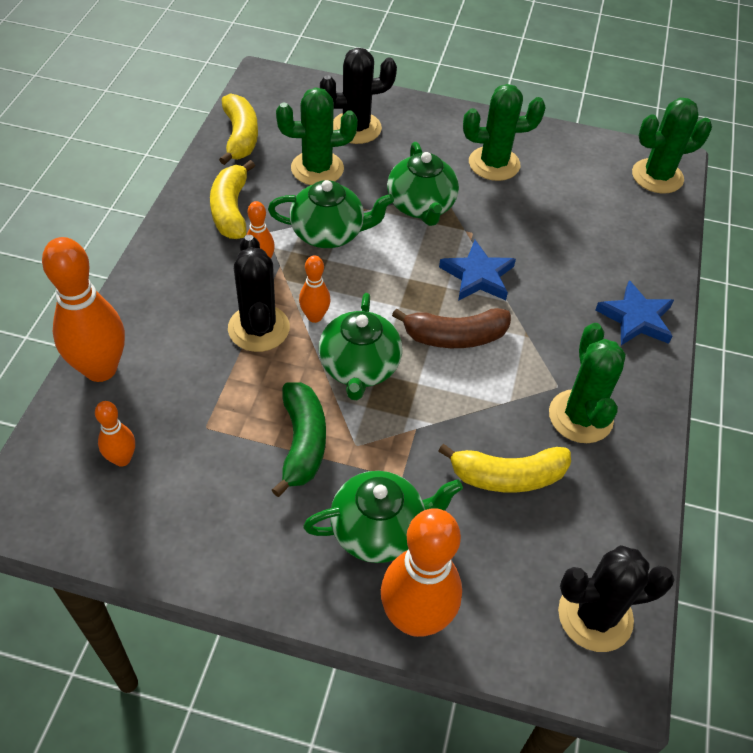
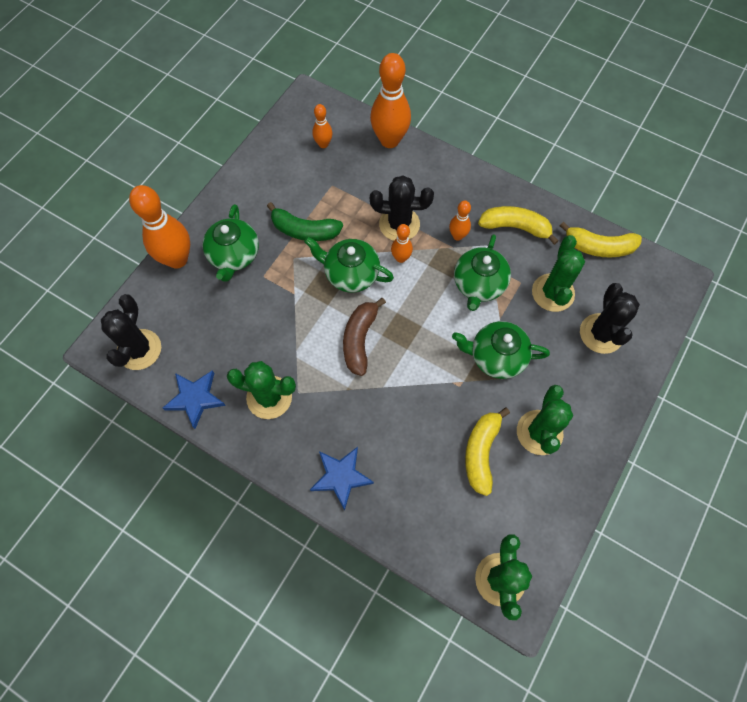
camera: 110 degrees right, 15 degrees up
yellow banana [438,444,571,493] -> yellow banana moved to [465,407,510,496]
blue star [439,240,516,301] -> blue star moved to [163,370,226,429]

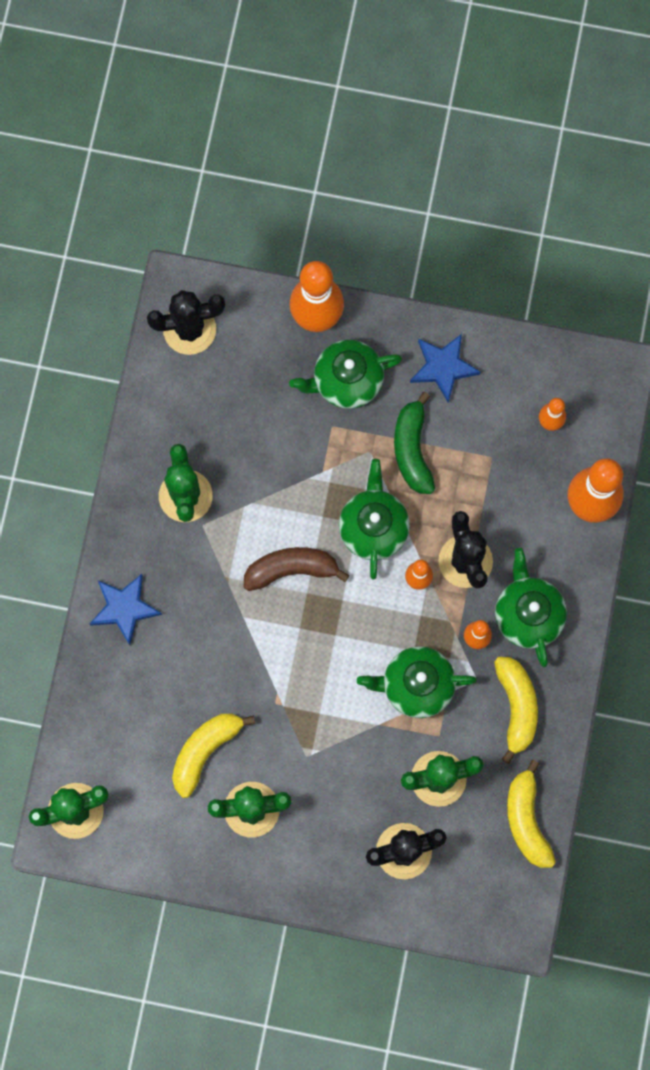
camera: 70 degrees right, 10 degrees up
blue star [163,370,226,429] -> blue star moved to [410,334,481,403]
green teapot [452,321,550,379] -> green teapot moved to [495,548,567,667]
yellow banana [465,407,510,496] -> yellow banana turned 45 degrees counterclockwise [172,714,255,798]

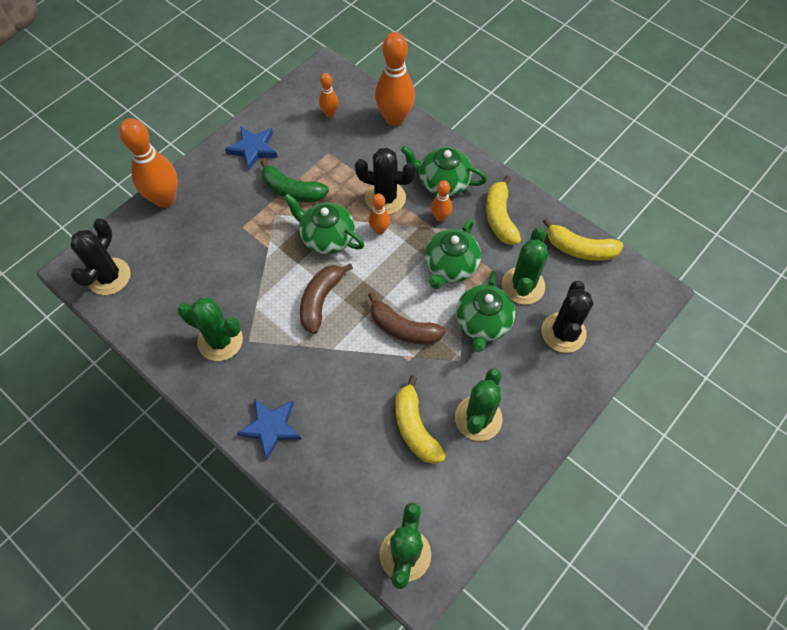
camera: 60 degrees left, 15 degrees down
green teapot [289,340,402,409] -> green teapot moved to [456,270,515,352]
yellow banana [494,657,538,764] -> yellow banana turned 120 degrees counterclockwise [486,175,521,245]
none -> brown banana [368,292,446,345]

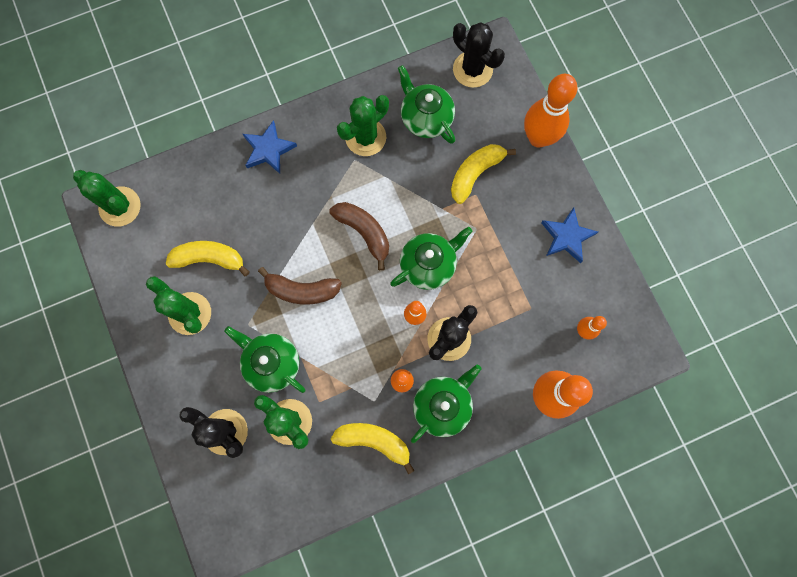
camera: 115 degrees right, 15 degrees up
green banana [261,159,329,202] -> none
brown banana [368,292,446,345] -> brown banana turned 135 degrees counterclockwise [258,267,342,305]
green teapot [424,219,481,289] -> green teapot moved to [398,65,455,144]
yellow banana [543,218,624,261] -> yellow banana moved to [451,144,516,204]

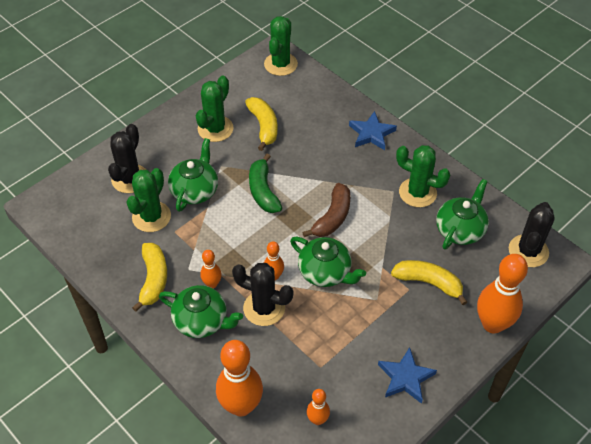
camera: 70 degrees right, 25 degrees down
brown banana [258,267,342,305] -> green banana [249,154,282,213]

